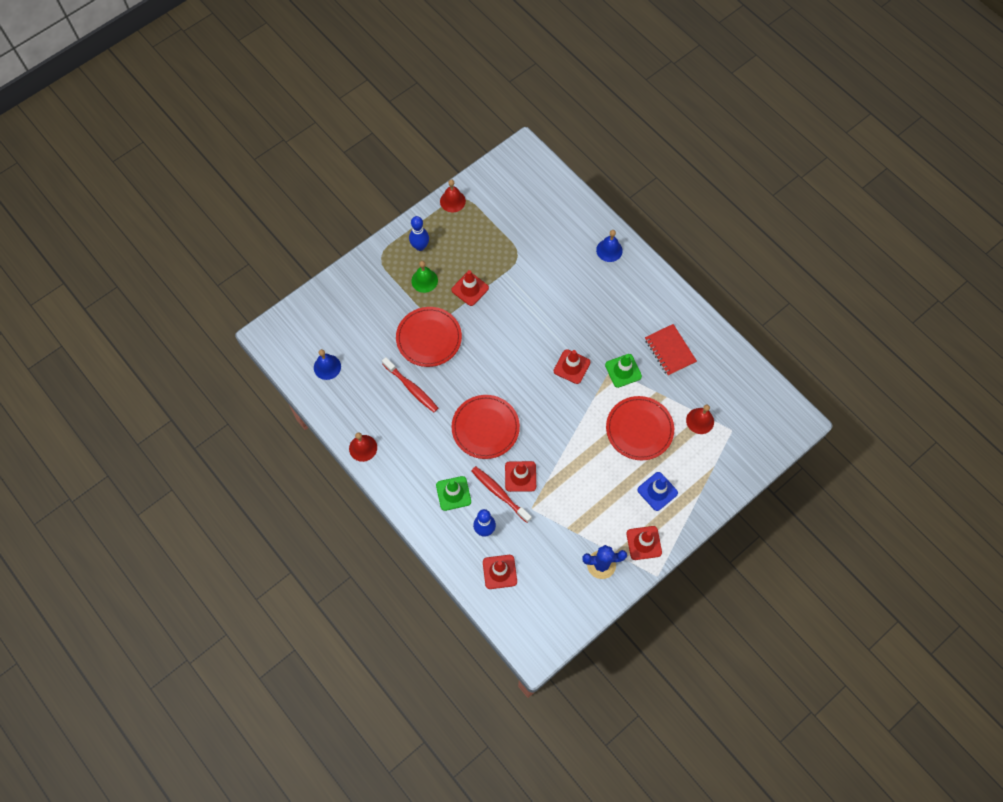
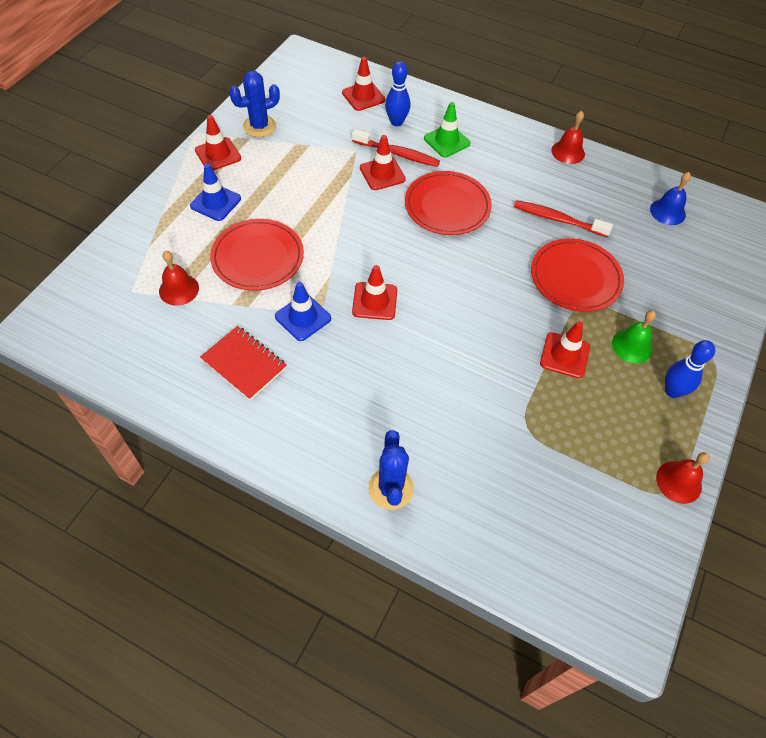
camera: 155 degrees right, 10 degrees down
blue bell [596,230,623,262] -> blue cactus [368,430,414,510]
green traffic cone [605,354,642,388] -> blue traffic cone [275,282,331,341]

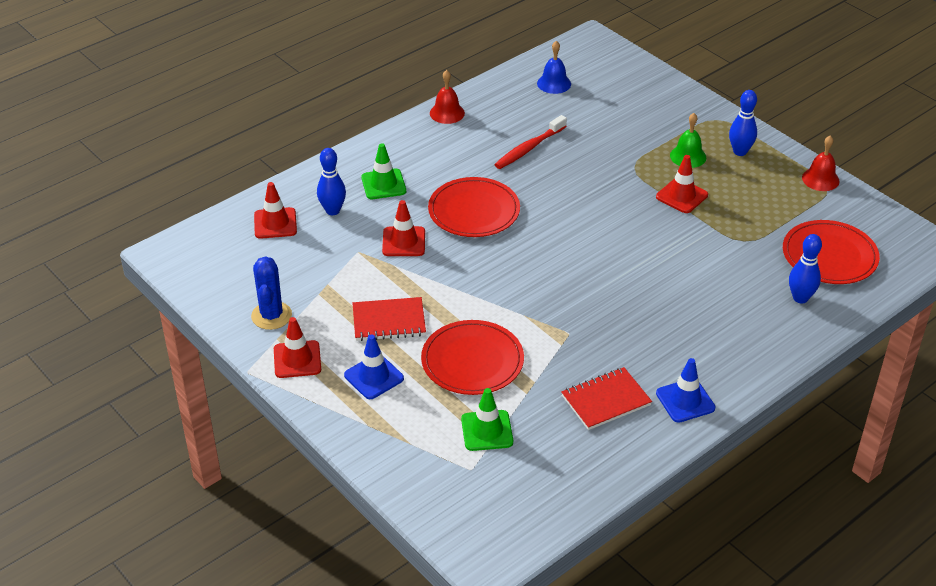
camera: 65 degrees left, 15 degrees down
red bell [159,251,199,306] -> green traffic cone [461,388,513,451]
blue traffic cone [275,282,331,341] -> blue traffic cone moved to [656,358,716,423]
red toothbrush [352,129,440,167] -> none
red traffic cone [352,265,397,320] -> none
blue cactus [368,430,414,510] -> none
red plate [531,239,624,312] -> red plate moved to [783,220,880,284]
none -> red notebook [353,297,426,341]
none -> blue bowling pin [789,234,822,303]

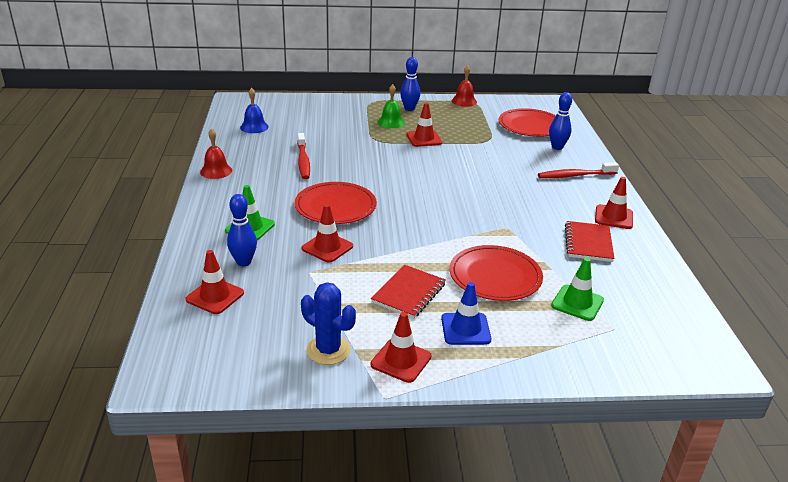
camera: 55 degrees left, 10 degrees down
blue traffic cone [656,358,716,423] -> red traffic cone [595,177,633,229]
none -> red toothbrush [538,162,619,178]

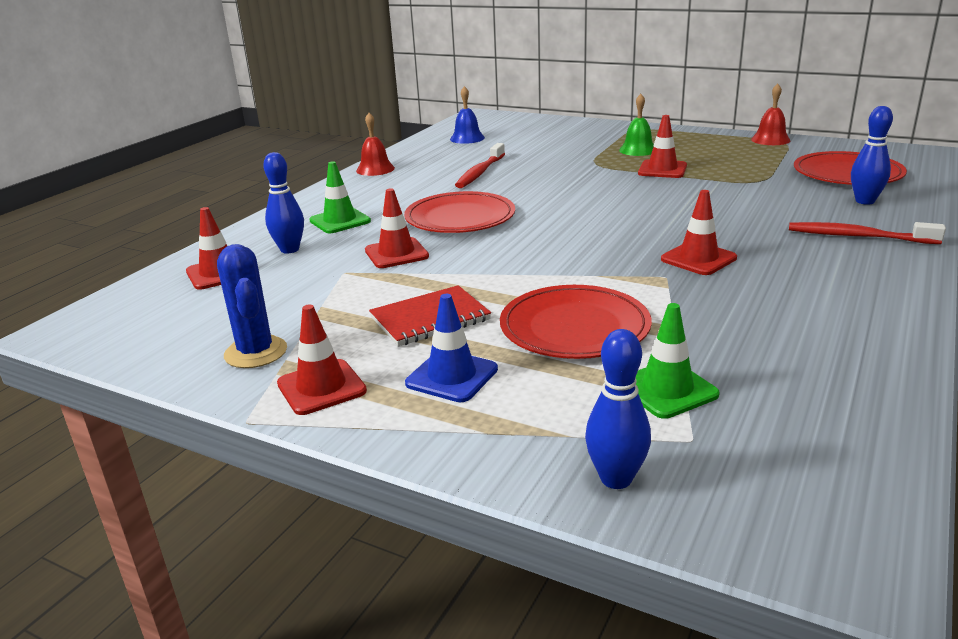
camera: 35 degrees right, 5 degrees down
blue bowling pin [400,57,420,111] -> blue bowling pin moved to [585,329,651,489]
red notebook [565,221,615,262] -> none
red traffic cone [595,177,633,229] -> red traffic cone moved to [661,190,737,275]

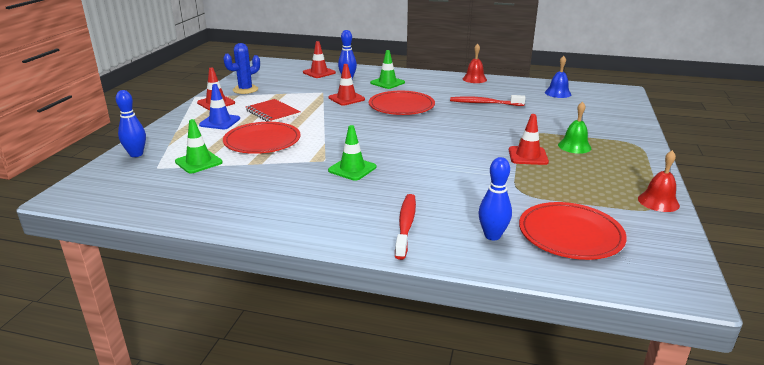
camera: 75 degrees right, 0 degrees up
red traffic cone [661,190,737,275] -> green traffic cone [328,125,376,181]

